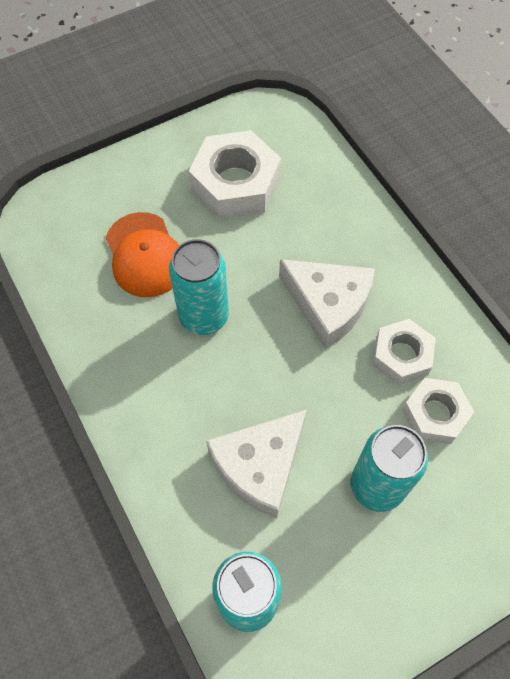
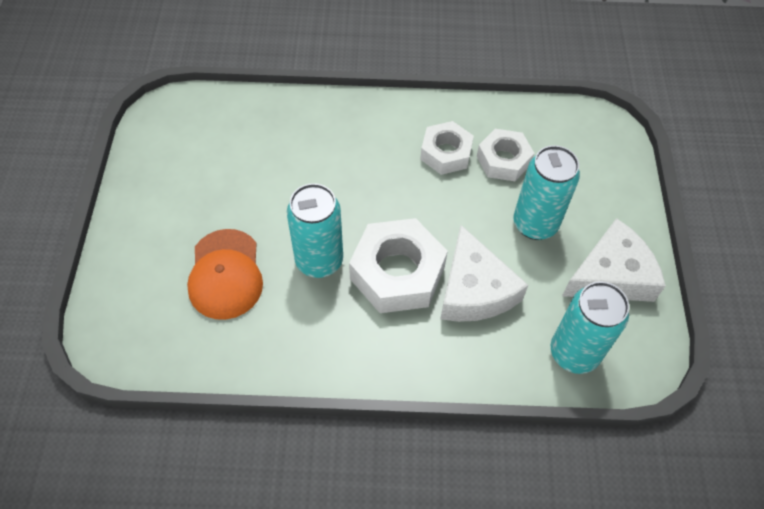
camera: 60 degrees left, 5 degrees down
orange cap [106,212,179,297] -> orange cap turned 75 degrees clockwise [187,229,263,320]
white nut [189,130,281,219] -> white nut moved to [349,218,448,313]
white cheese [279,259,375,349] -> white cheese moved to [562,218,666,302]

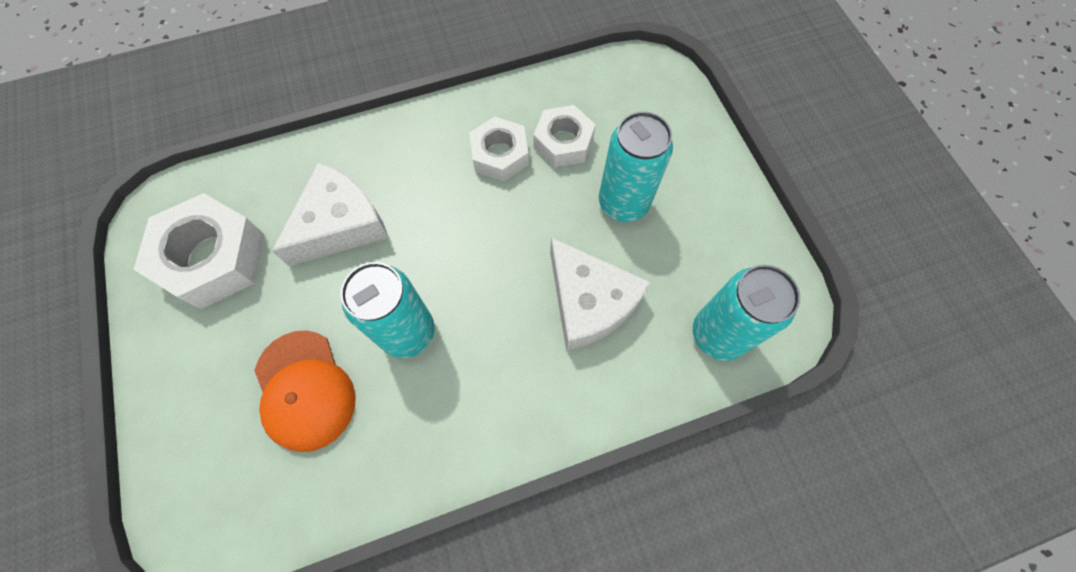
camera: 20 degrees left, 10 degrees up
white nut [349,218,448,313] -> white nut moved to [134,193,264,309]
white cheese [562,218,666,302] -> white cheese moved to [272,162,389,266]

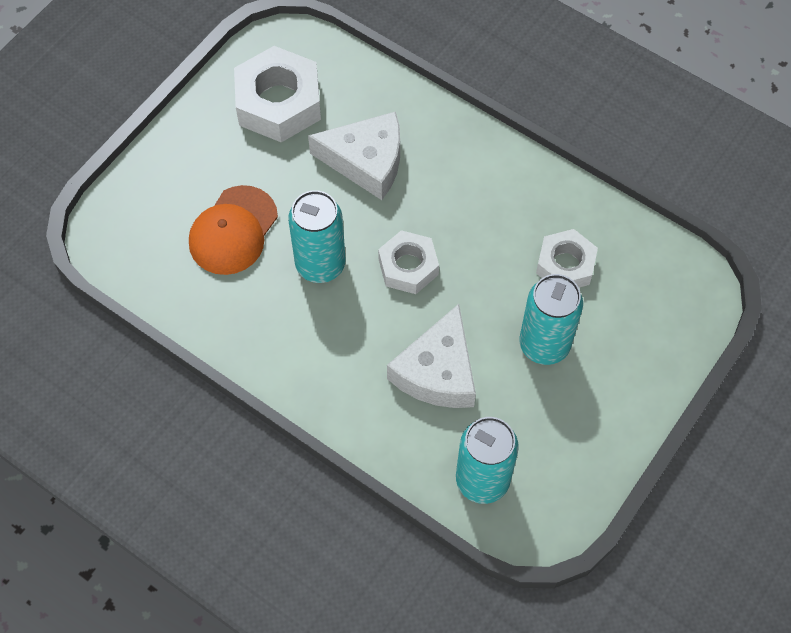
camera: 55 degrees right, 5 degrees down
white nut [469,117,529,182] -> white nut moved to [378,230,439,294]

